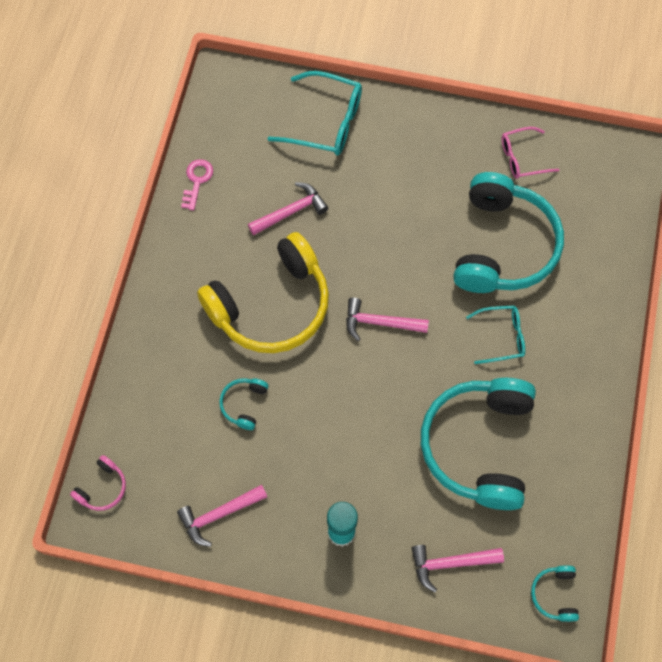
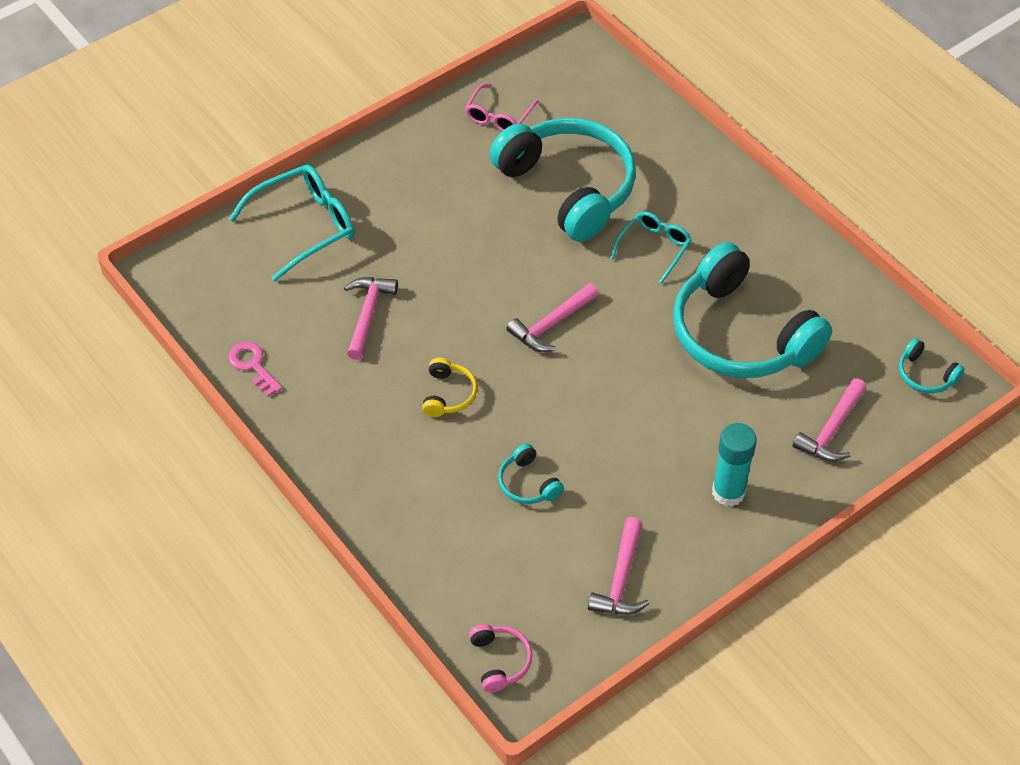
camera: 50 degrees left, 15 degrees down
yellow headphones [197,232,329,353] -> yellow headphones [422,358,477,417], size x0.40

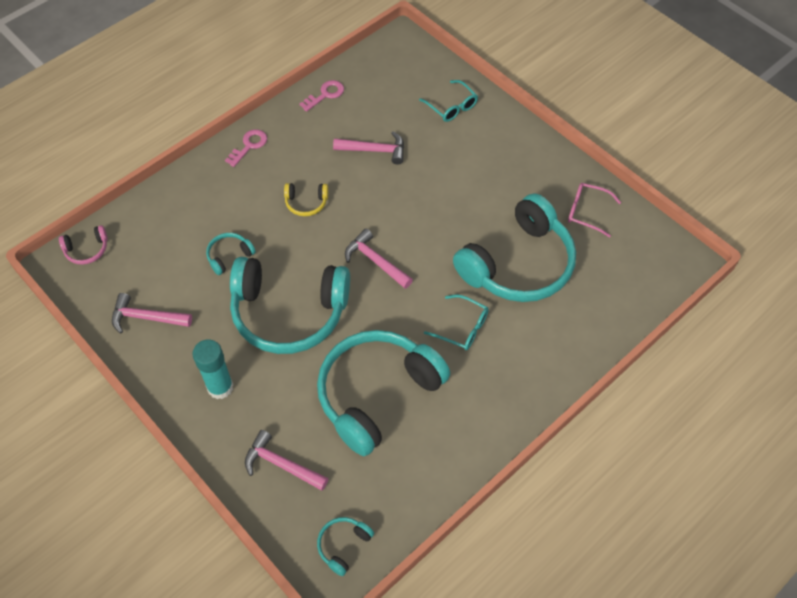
camera: 85 degrees right, 5 degrees up
turquoise glasses [229,165,354,281] -> turquoise glasses [419,80,478,122], size x0.61
none -> pink key [225,129,267,167]
none -> turquoise headphones [230,257,350,354]

